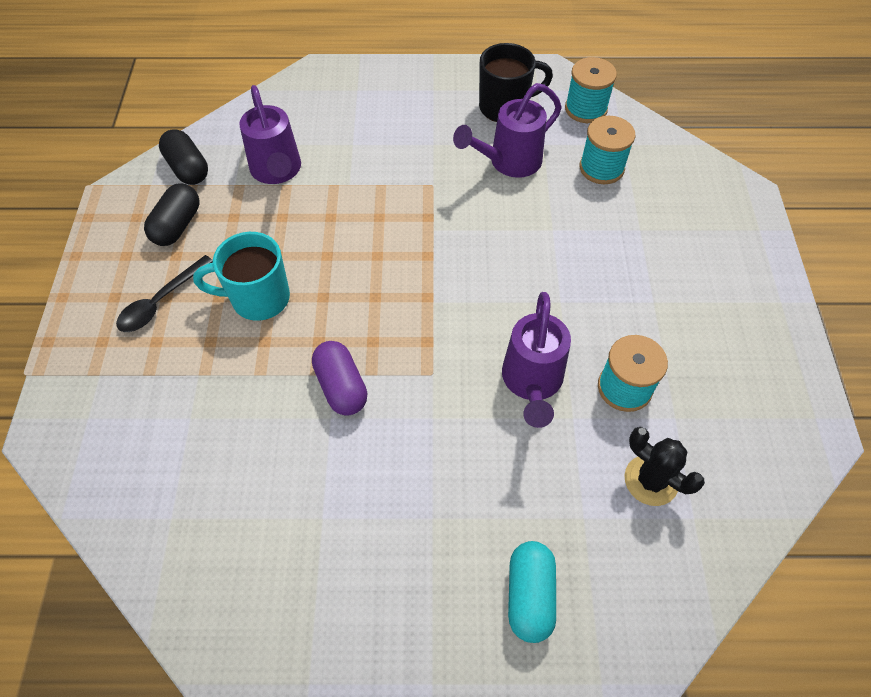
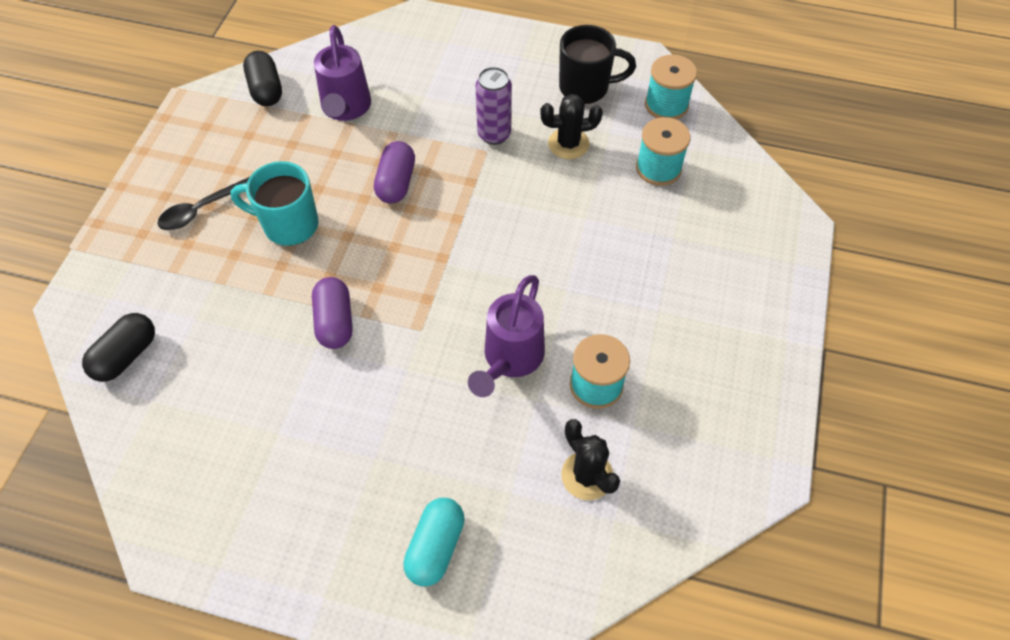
camera: 15 degrees right, 0 degrees up
black capsule [144,183,199,246] -> black capsule moved to [82,313,155,382]
purple watering can [453,83,562,178] -> black cactus [540,94,603,159]
none -> purple capsule [374,141,415,204]
none -> purple can [475,67,512,145]

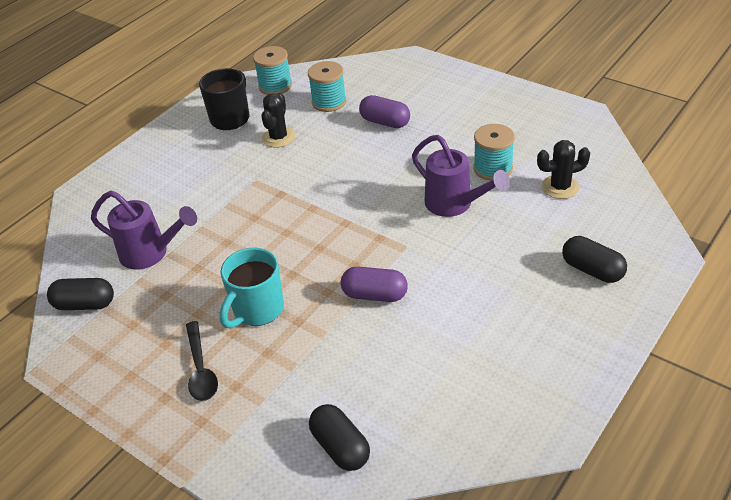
camera: 65 degrees left, 15 degrees down
purple capsule [374,141,415,204] -> purple capsule moved to [359,95,410,128]
turquoise capsule [403,498,465,587] -> black capsule [562,236,627,283]
purple can [475,67,512,145] -> none

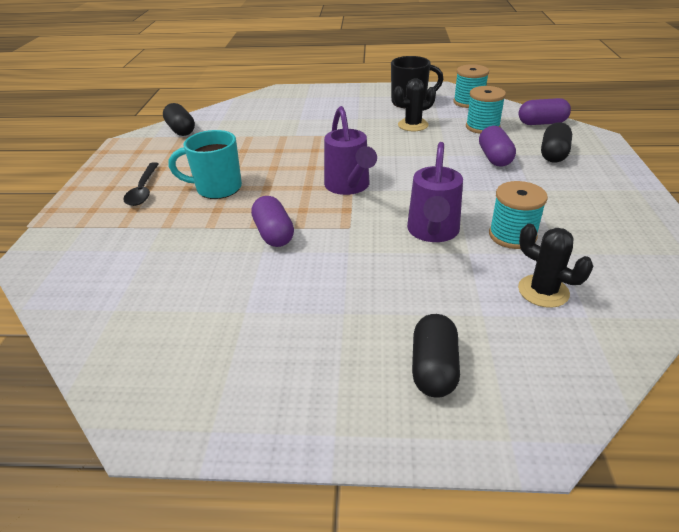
camera: 55 degrees right, 5 degrees down
purple watering can [91,191,197,270] -> purple watering can moved to [324,106,377,195]
black spoon [186,321,218,401] -> black spoon turned 45 degrees counterclockwise [123,162,159,206]
black capsule [309,404,370,471] -> black capsule moved to [541,122,572,162]
none -> purple capsule [519,98,571,125]

